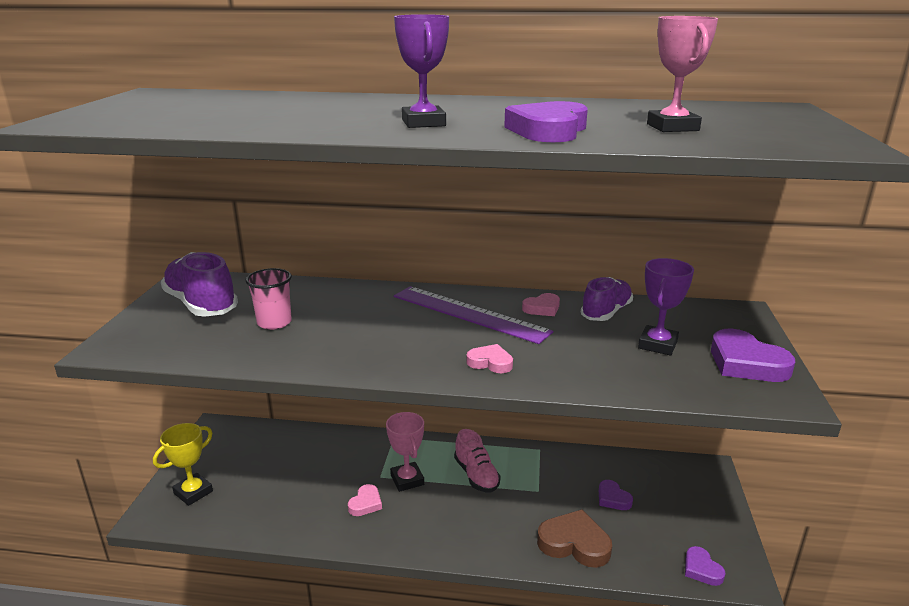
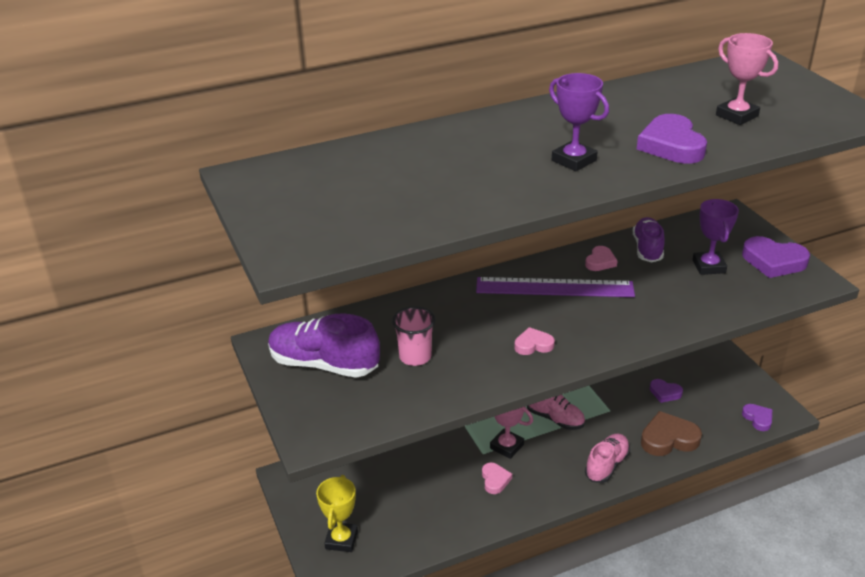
camera: 30 degrees left, 10 degrees up
pink heart [466,344,513,373] -> pink heart moved to [514,327,555,355]
purple heart [685,546,725,586] -> purple heart turned 150 degrees counterclockwise [742,404,772,431]
none -> pink shoe [585,434,630,483]

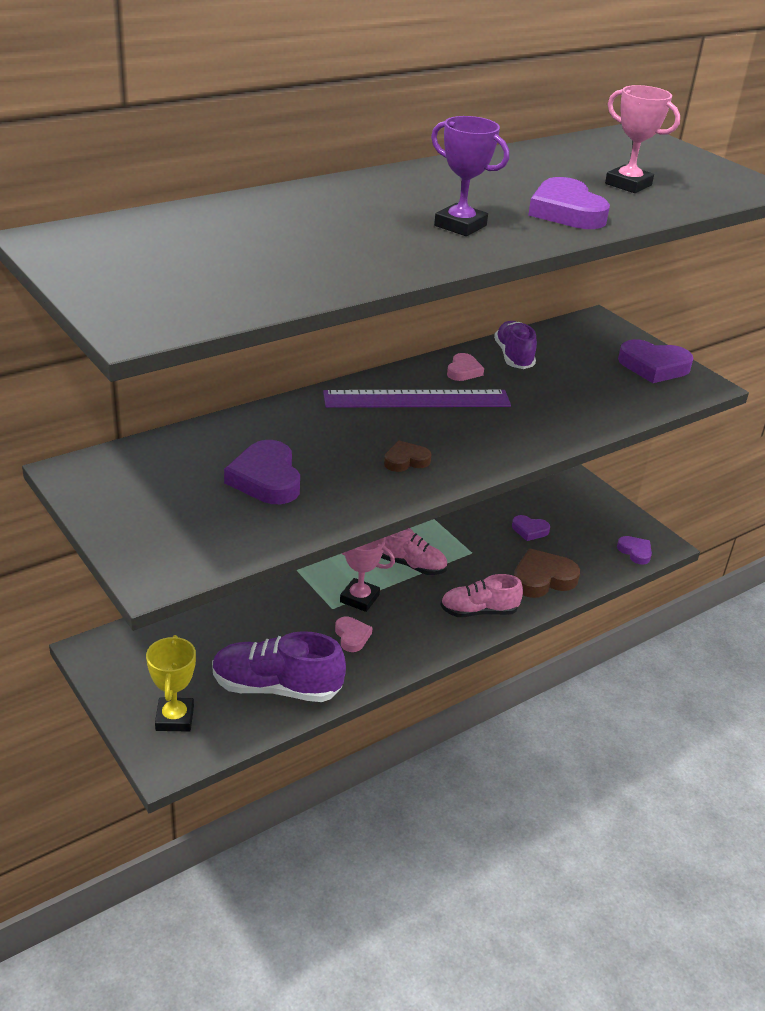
camera: 15 degrees left, 0 degrees up
purple shoe [268,314,380,378] -> purple shoe moved to [212,631,346,702]
pink cup [392,306,435,366] -> purple heart [224,440,300,504]
pink heart [514,327,555,355] -> brown heart [384,441,432,472]
pink shoe [585,434,630,483] -> pink shoe turned 120 degrees counterclockwise [440,574,523,617]
purple trophy [693,199,739,275] -> none

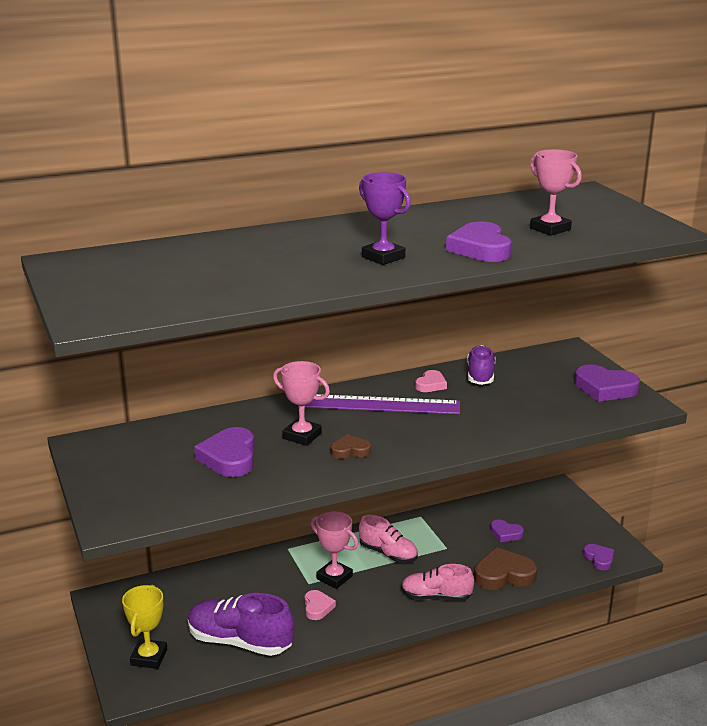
camera: 15 degrees right, 10 degrees down
none -> pink trophy [273,361,330,446]

